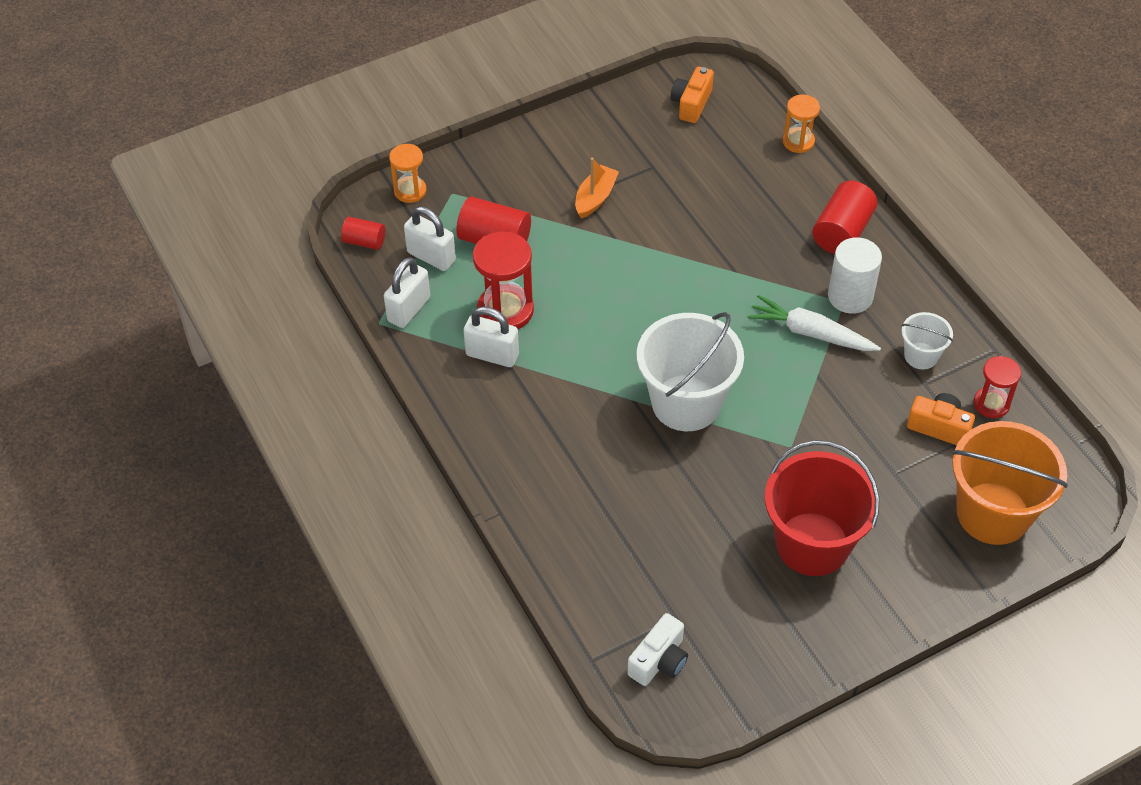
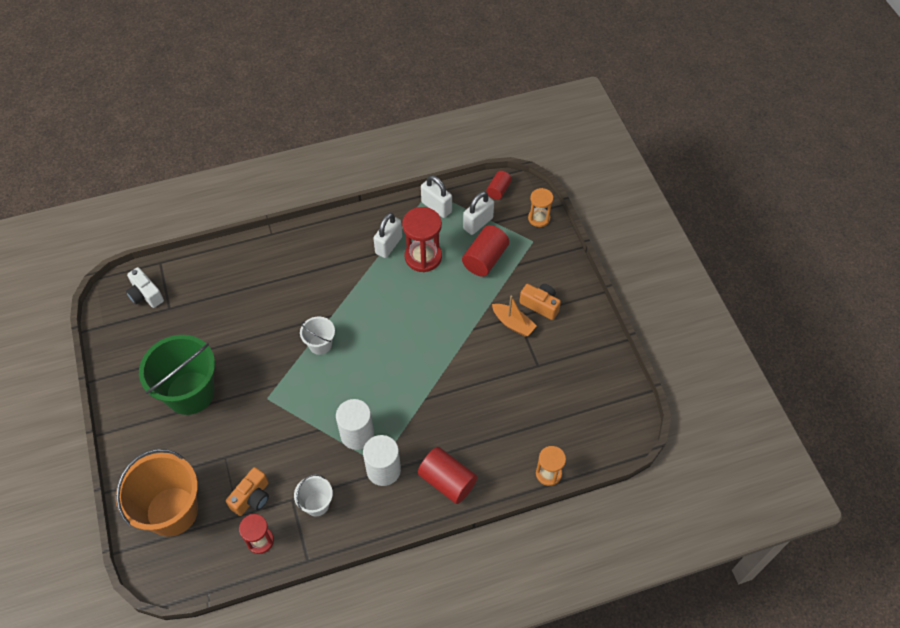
camera: 100 degrees right, 5 degrees up
white bucket [637,312,744,431] -> white bucket [300,317,335,355], size x0.49
orange camera [671,66,714,123] -> orange camera moved to [519,284,561,320]
white carrot [747,295,881,351] -> white cylinder [336,399,374,450]
red bucket [765,440,879,576] -> green bucket [139,335,215,415]

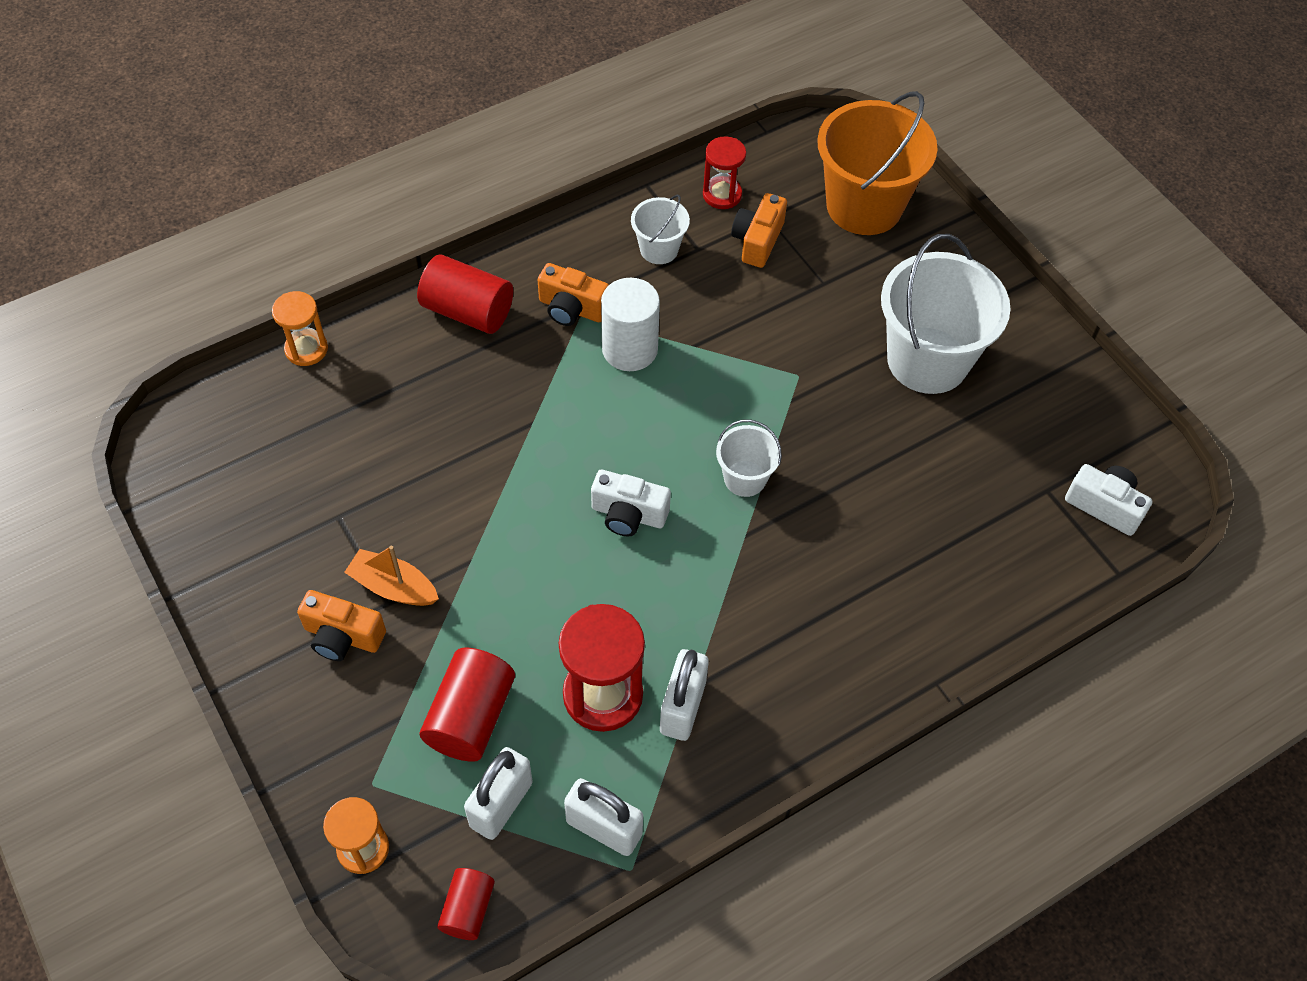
camera: 165 degrees right, 0 degrees up
green bucket [139,335,215,415] -> white bucket [881,234,1011,394]
white cylinder [363,435,401,486] -> orange camera [538,263,609,326]
none -> white camera [591,470,671,536]

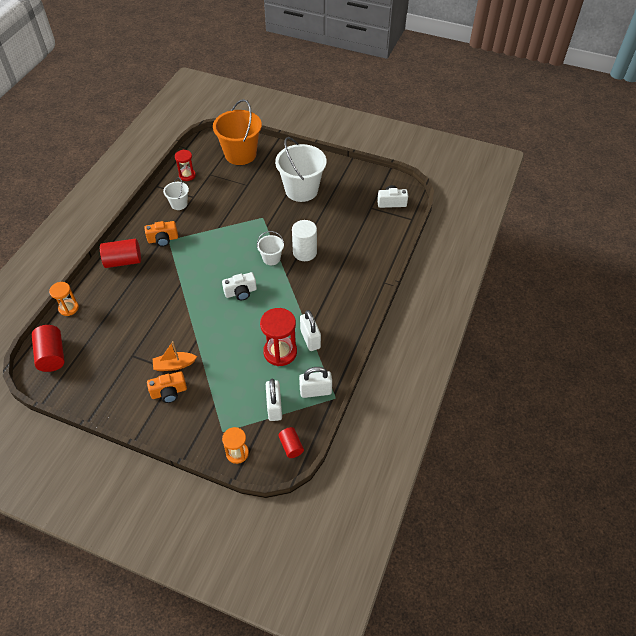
camera: 35 degrees left, 5 degrees down
red cylinder [420,647,515,762] -> red cylinder moved to [32,325,65,372]
white cylinder [601,278,660,371] -> white cylinder moved to [292,220,317,261]
orange camera [731,193,787,268] -> none

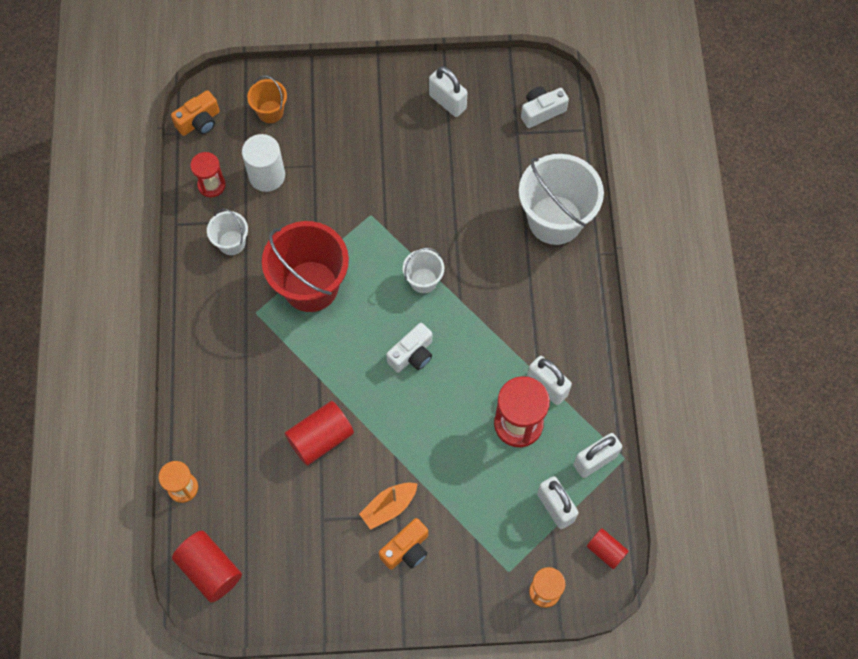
camera: 25 degrees left, 15 degrees up
red cylinder [100,239,141,268] -> red cylinder moved to [285,401,354,466]
orange camera [144,221,178,247] -> orange camera moved to [171,90,220,136]
orange bucket [213,99,262,165] -> orange bucket [247,75,287,123], size x0.49
white bucket [275,137,327,202] -> white bucket moved to [519,154,604,245]
white cylinder [292,220,317,261] -> white cylinder moved to [242,134,285,192]
none -> red bucket [262,221,349,312]
none -> white padlock [429,66,467,117]

